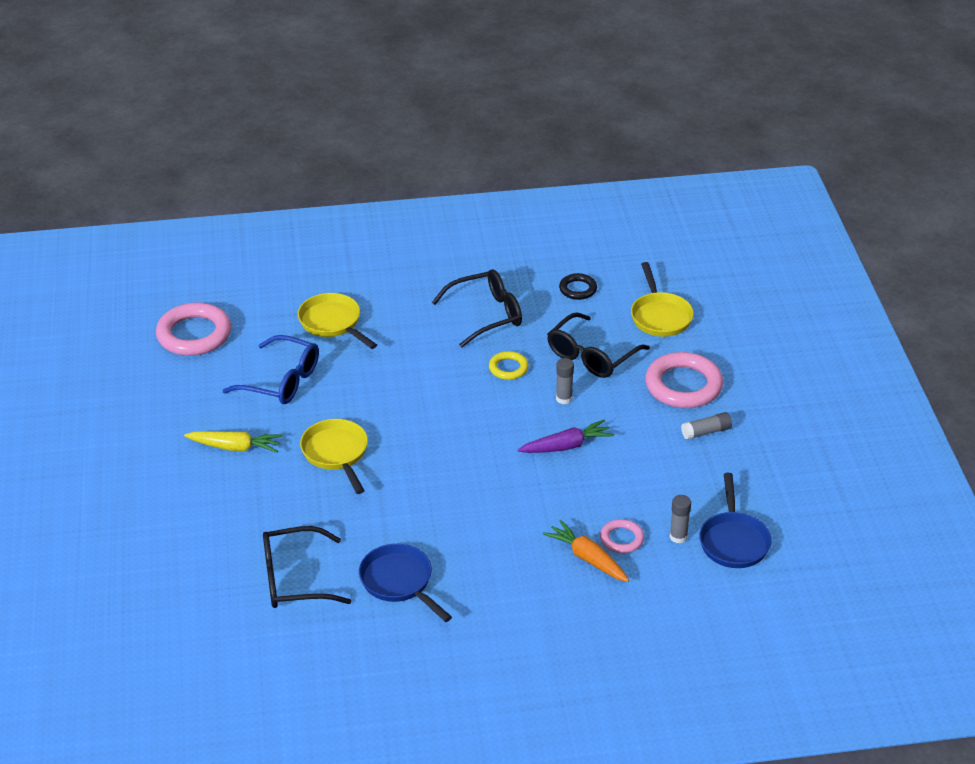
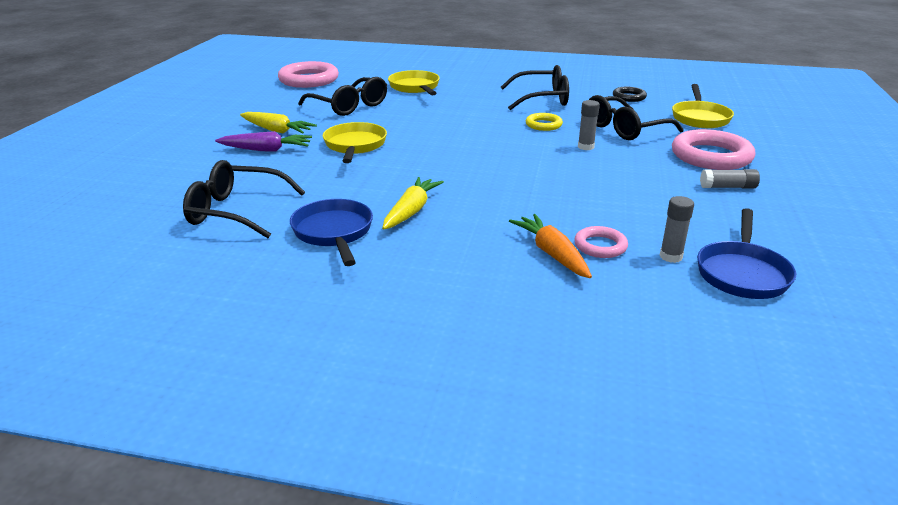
camera: 20 degrees right, 10 degrees down
blue glasses [222,335,319,404] -> black glasses [298,77,387,116]
purple carrot [518,419,614,453] -> purple carrot moved to [215,131,312,151]
none -> yellow carrot [382,177,444,229]

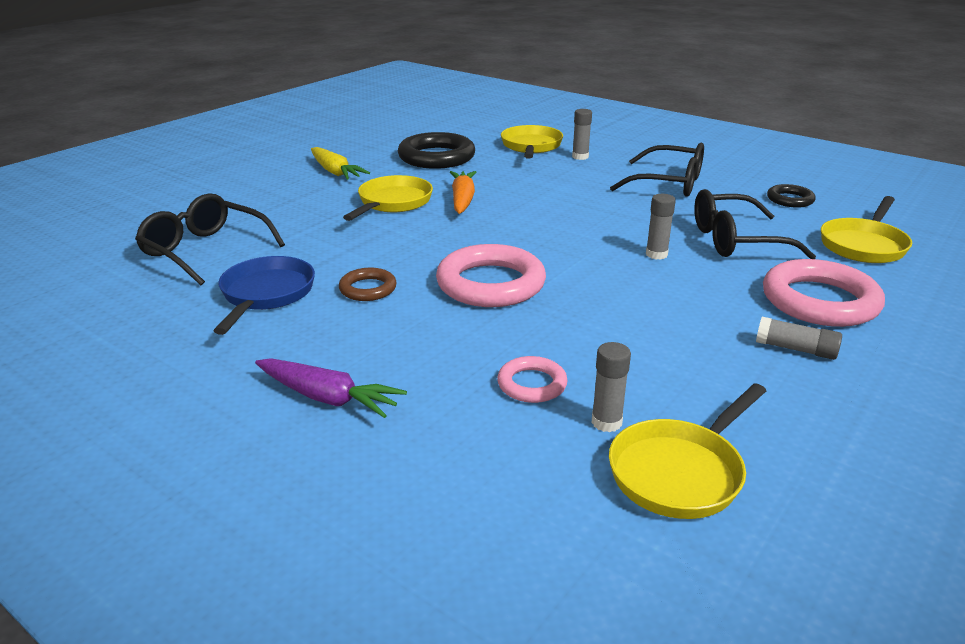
camera: 25 degrees right, 0 degrees up
purple carrot [215,131,312,151] -> purple carrot moved to [255,358,407,418]
pink ring [278,61,339,88] -> pink ring moved to [436,244,546,307]
black glasses [298,77,387,116] -> black ring [398,132,475,169]
yellow carrot [382,177,444,229] -> brown ring [339,268,397,301]
orange carrot [509,214,592,278] -> orange carrot moved to [450,171,476,214]
yellow ring [526,113,563,131] -> none
blue pan [697,208,796,299] -> yellow pan [609,383,766,519]
none -> grey glue stick [572,109,592,160]

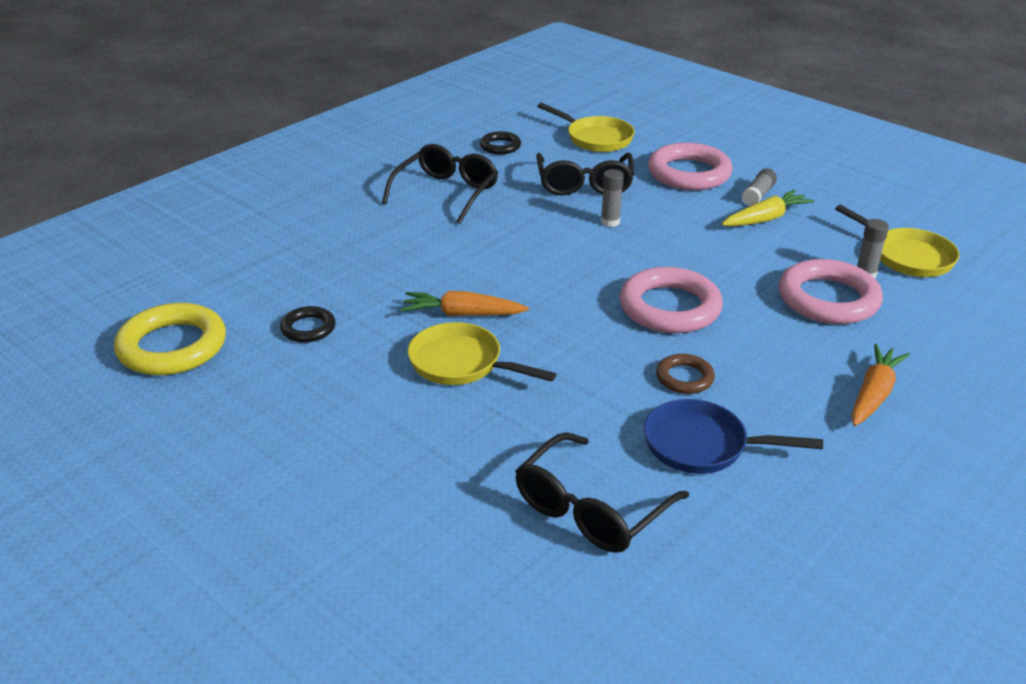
camera: 85 degrees left, 5 degrees up
purple carrot [255,358,407,418] -> orange carrot [851,344,910,426]
yellow carrot [311,147,370,180] -> yellow carrot moved to [722,190,814,226]
black ring [398,132,475,169] -> black ring [280,306,335,342], size x0.52
pink ring [497,356,568,403] -> pink ring [779,259,883,324], size x1.92
yellow pan [501,125,563,159] -> none
grey glue stick [572,109,592,160] -> none
none -> yellow ring [114,303,226,375]

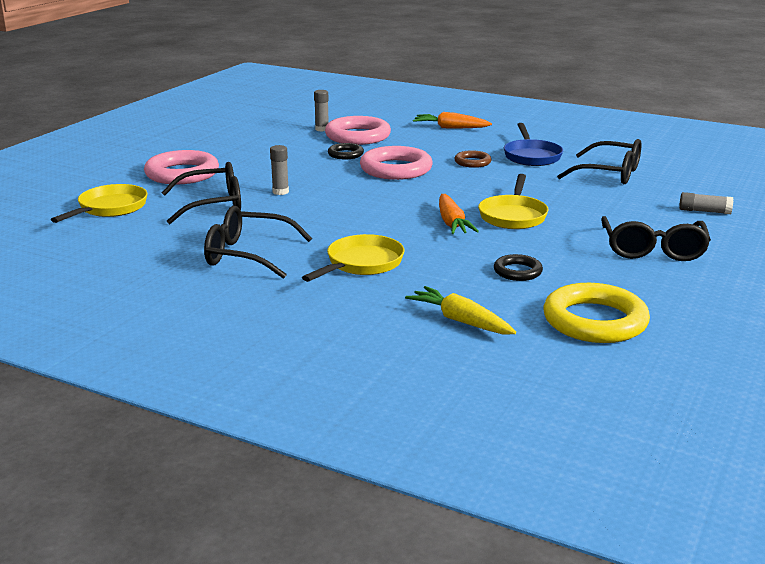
camera: 105 degrees left, 10 degrees down
black ring [480,131,521,154] -> black ring moved to [328,143,364,159]
yellow carrot [722,190,814,226] -> yellow carrot moved to [405,286,516,334]
grey glue stick [742,169,777,206] -> grey glue stick moved to [679,192,733,214]
yellow pan [835,205,960,277] -> yellow pan moved to [302,234,404,282]
none -> black glasses [601,216,711,261]

